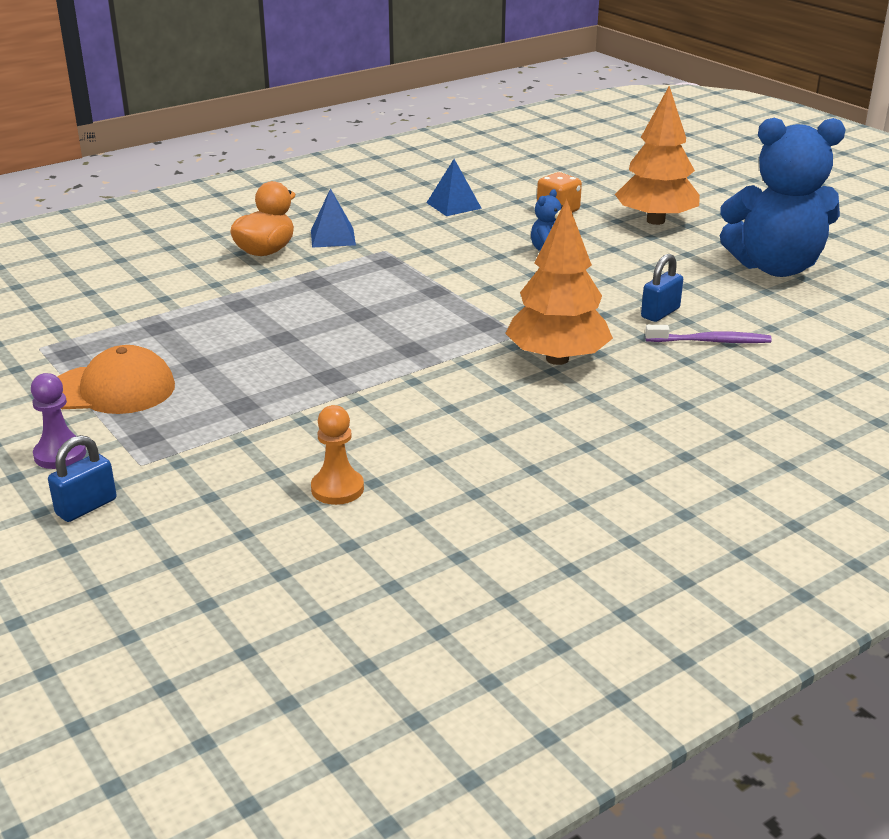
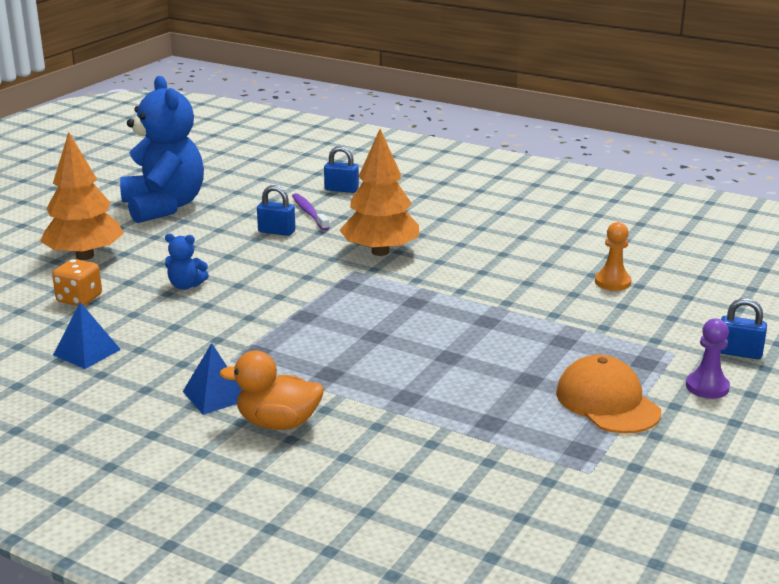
camera: 115 degrees left, 5 degrees down
none -> blue padlock [324,146,359,193]

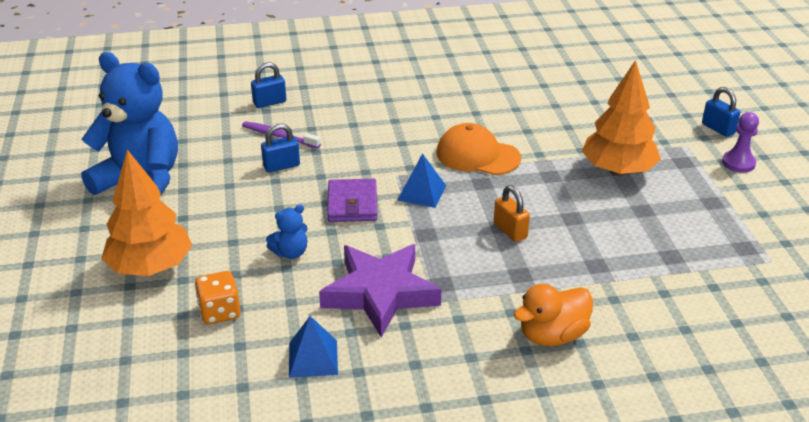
camera: 40 degrees left, 10 degrees up
blue pyramid [183,343,243,415] -> blue pyramid moved to [397,153,446,208]
orange tree [339,129,419,256] -> orange tree moved to [582,60,661,175]
orange cap [556,354,661,434] -> orange cap moved to [437,123,521,175]
orange pawn [595,222,631,291] -> none
blue padlock [720,298,767,359] -> blue padlock turned 75 degrees clockwise [702,87,740,137]
none -> purple star [319,244,441,337]
none -> purple wallet [327,179,378,222]
none -> orange padlock [494,185,530,242]

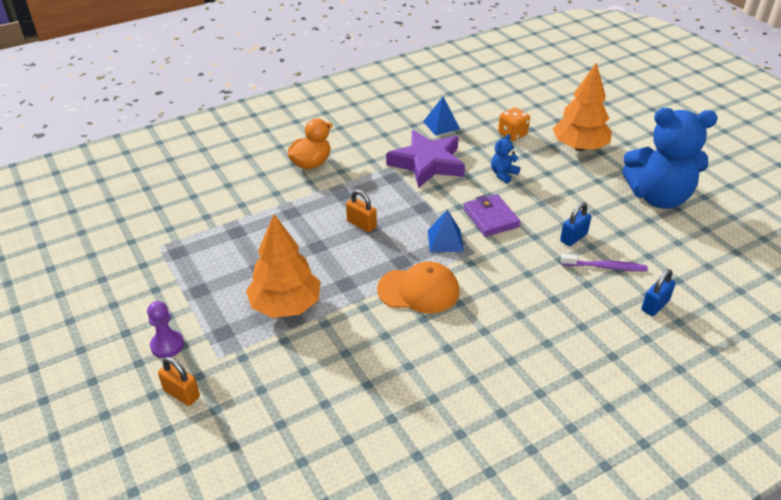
camera: 160 degrees right, 5 degrees up
blue padlock [702,87,740,137] -> orange padlock [158,357,200,406]

